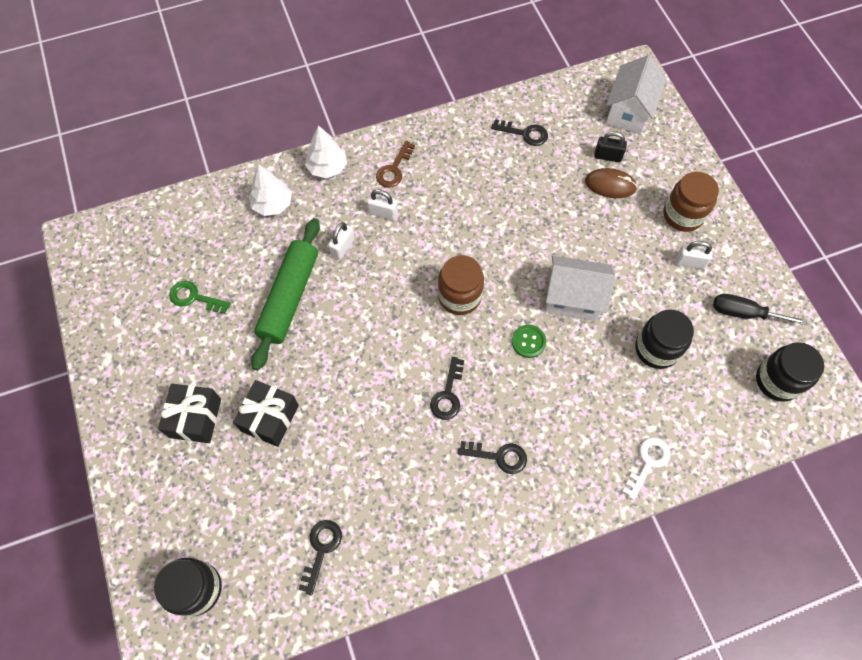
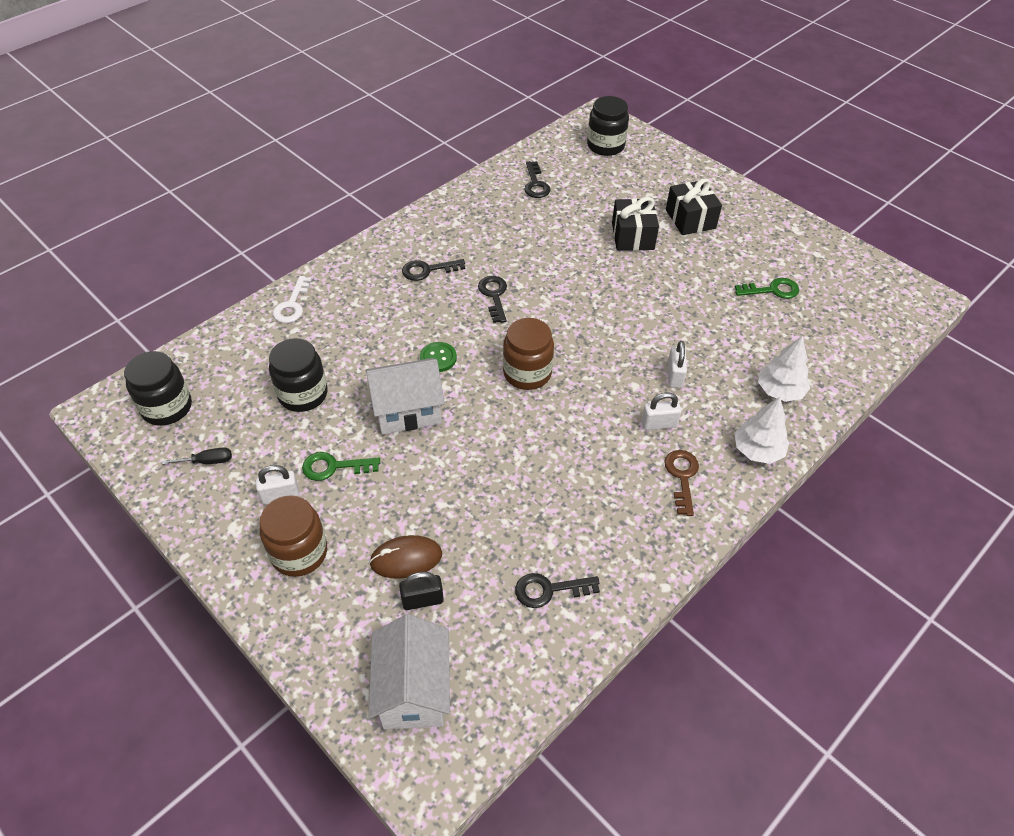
camera: 155 degrees right, 15 degrees down
green rolling pin [251,218,320,371] -> none
black screwdriver [713,294,807,325] -> black screwdriver [162,448,232,465], size x0.62
none -> green key [302,452,380,481]

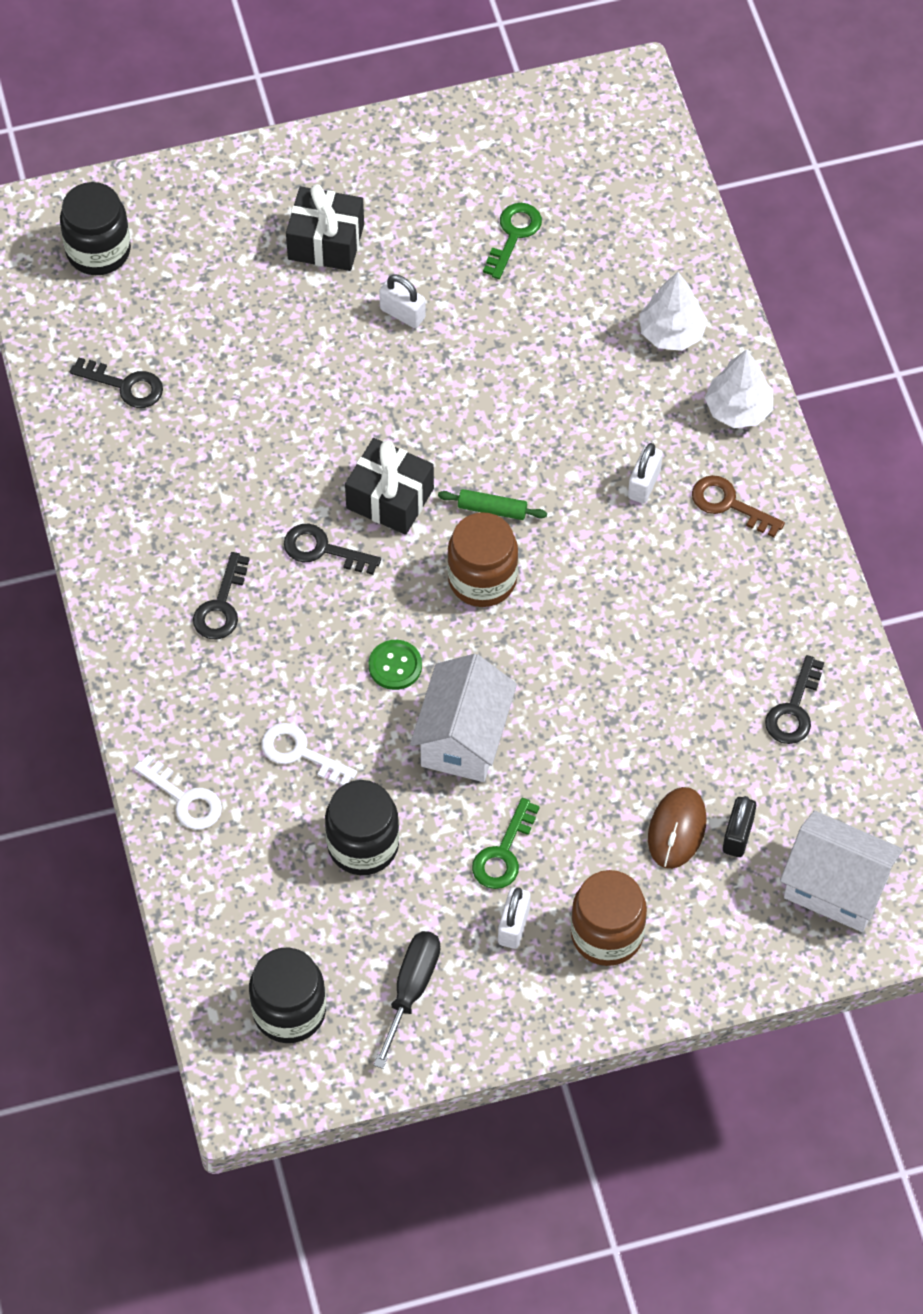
camera: 60 degrees left, 10 degrees up
black screwdriver [162,448,232,465] -> black screwdriver [374,931,440,1069], size x1.62
black gift [612,197,659,251] -> black gift moved to [345,438,434,535]
white padlock [667,341,687,388] -> white padlock moved to [379,274,426,328]
none -> white key [261,723,357,786]
none -> green rolling pin [438,489,547,520]

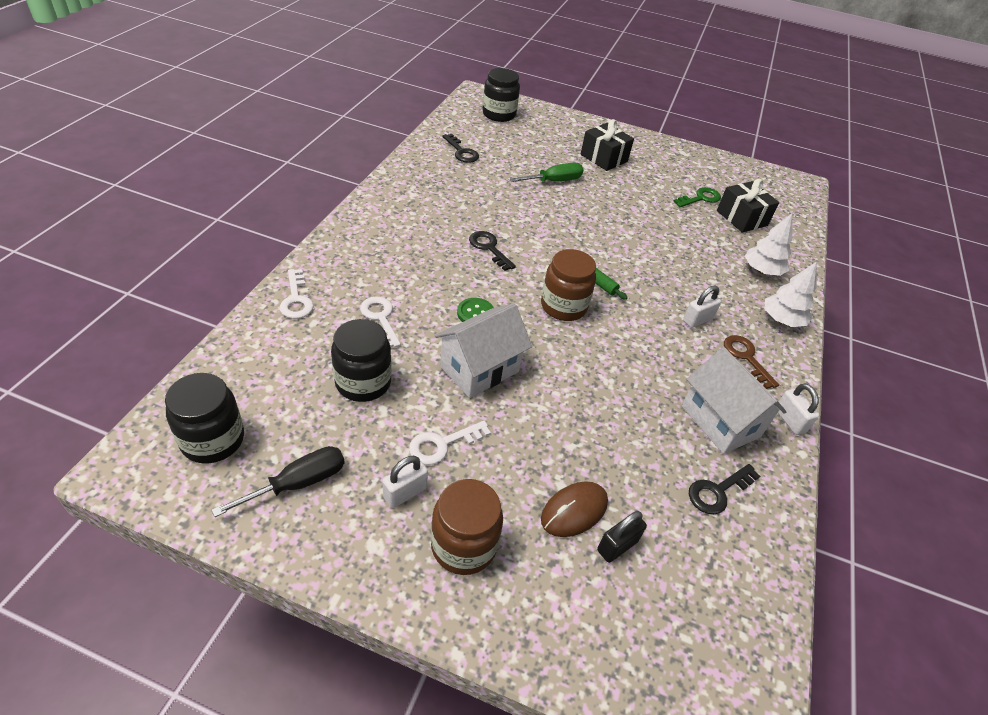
camera: 30 degrees right, 15 degrees down
black key [193,552,250,640] -> none
black gift [345,438,434,535] -> black gift moved to [717,179,779,233]
white padlock [379,274,426,328] -> white padlock moved to [776,383,819,435]
green key [472,798,540,889] -> white key [409,421,491,465]
white house [780,811,903,932] -> white house moved to [682,347,787,454]
none -> green screwdriver [510,163,583,182]

